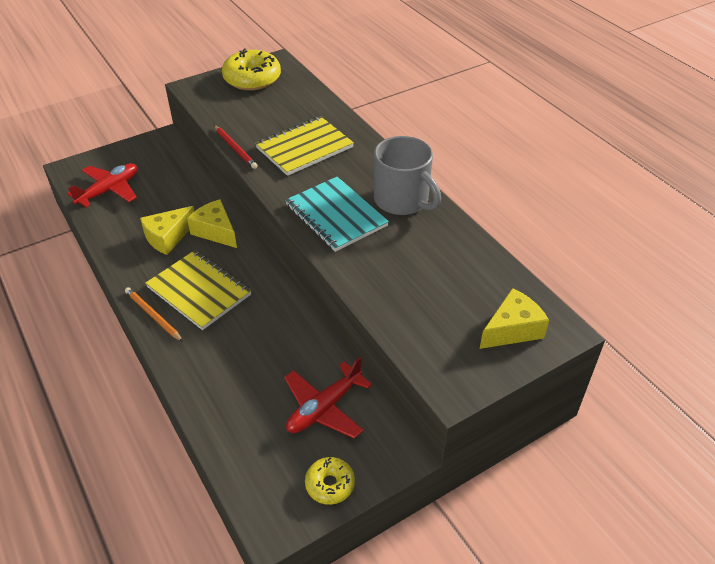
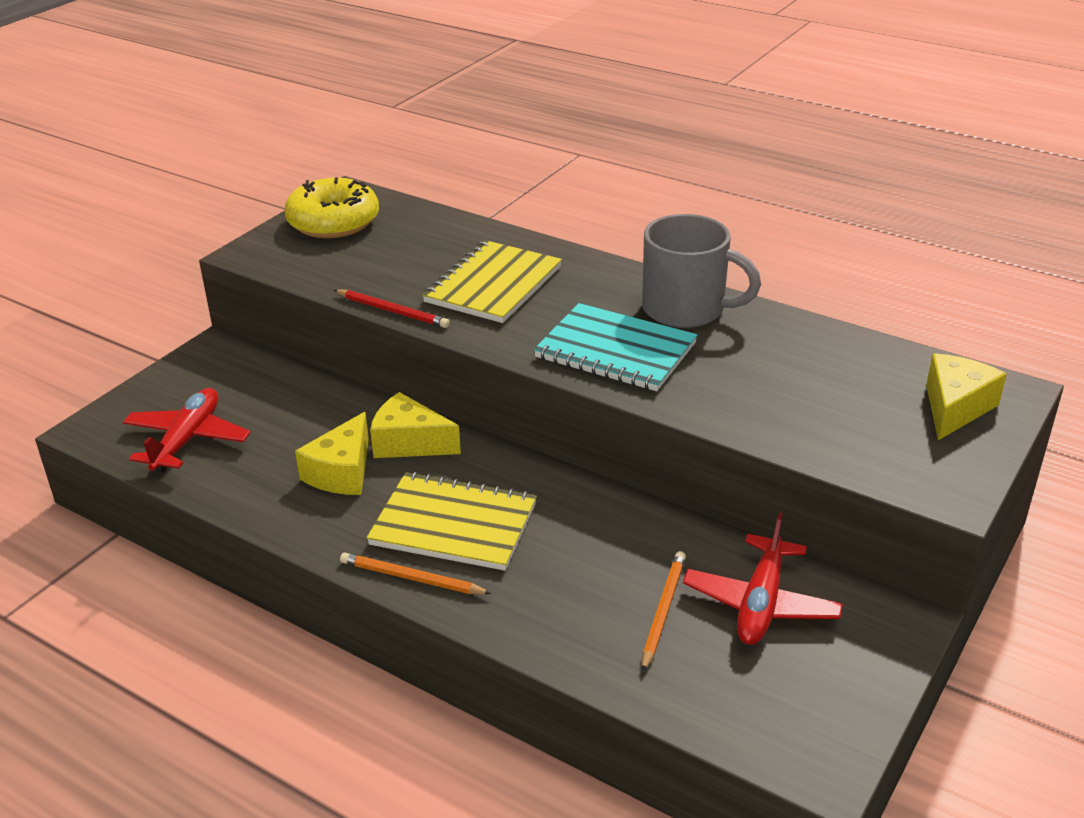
camera: 25 degrees left, 10 degrees down
yellow donut [305,457,355,505] -> none
none -> orange pencil [642,551,686,672]

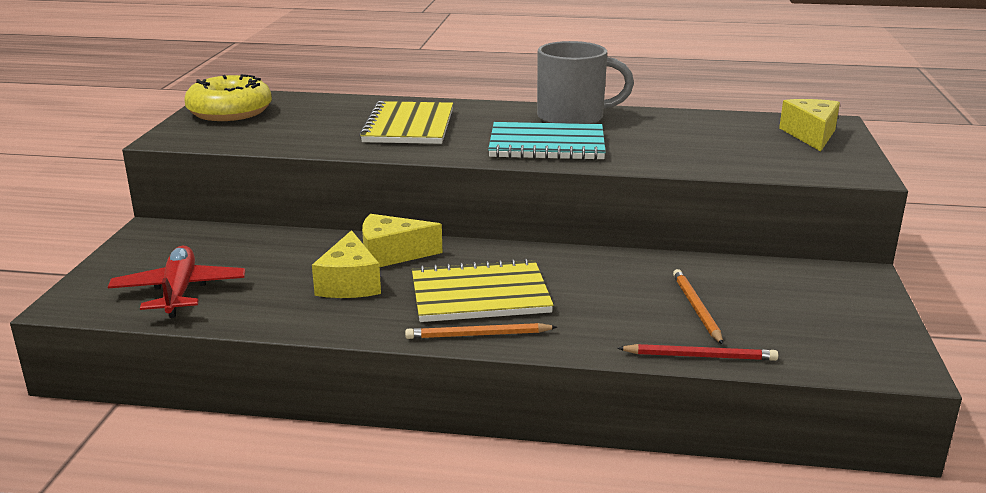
camera: 25 degrees left, 10 degrees down
red pencil [334,289,450,328] -> red pencil moved to [617,344,778,361]
red plane [683,512,843,645] -> none

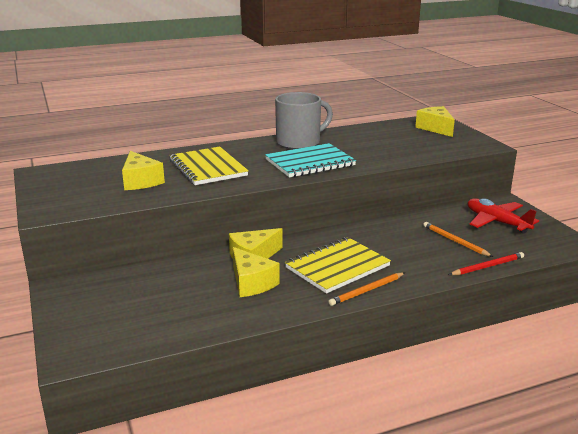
camera: 30 degrees left, 0 degrees up
red plane [108,246,245,318] -> red plane moved to [468,198,539,234]
yellow donut [184,74,272,121] -> none
none -> yellow cheese [122,151,165,190]

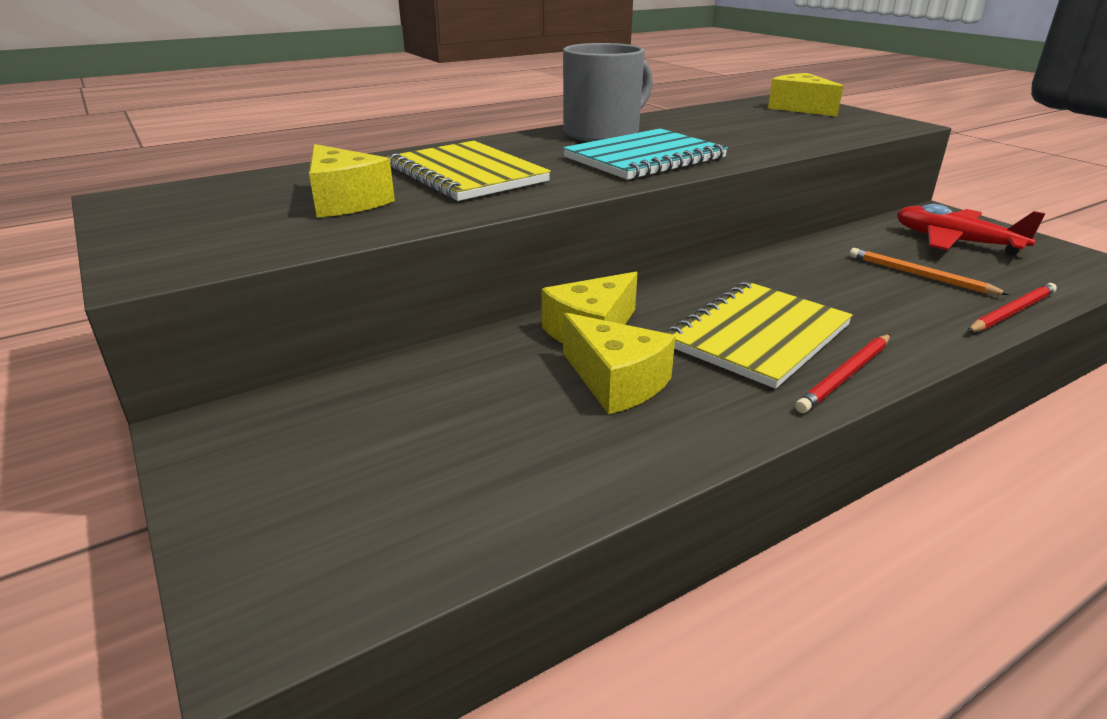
camera: 10 degrees left, 5 degrees up
orange pencil [328,272,405,306] -> red pencil [795,334,890,413]

